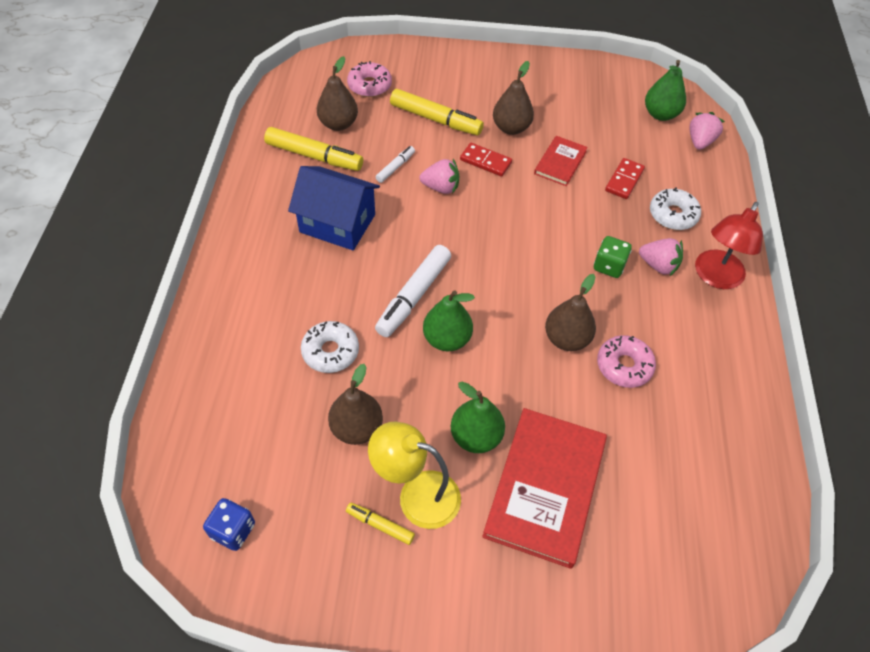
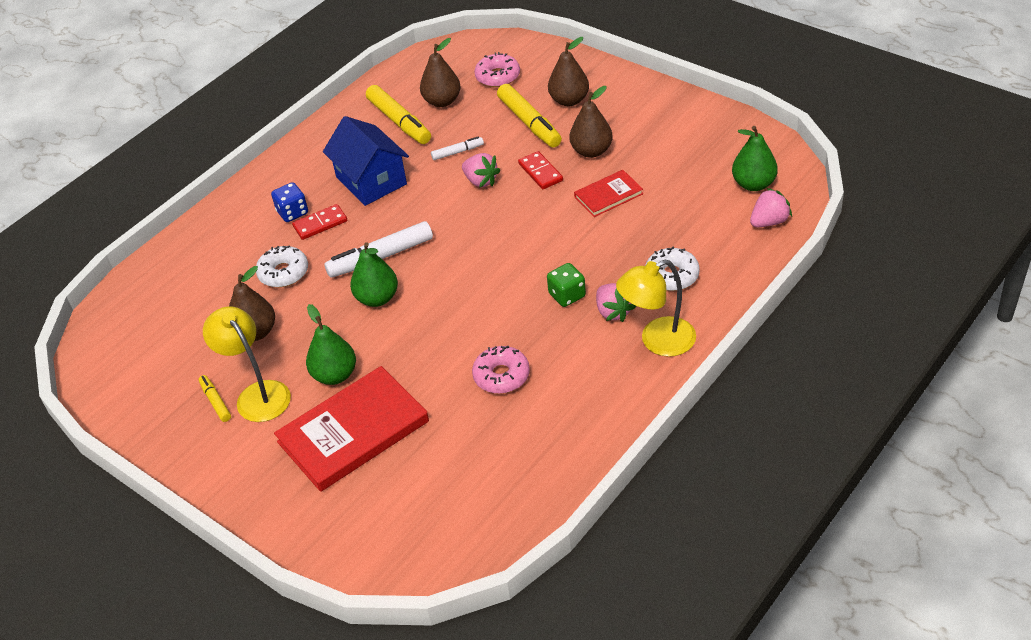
camera: 40 degrees right, 10 degrees down
blue dice [203,498,255,551] -> blue dice moved to [271,182,308,222]
brown pear [545,274,596,351] -> brown pear moved to [548,37,589,106]
red domino [605,158,645,199] -> red domino moved to [292,204,347,240]
red lamp [695,202,763,289] -> yellow lamp [616,260,696,357]

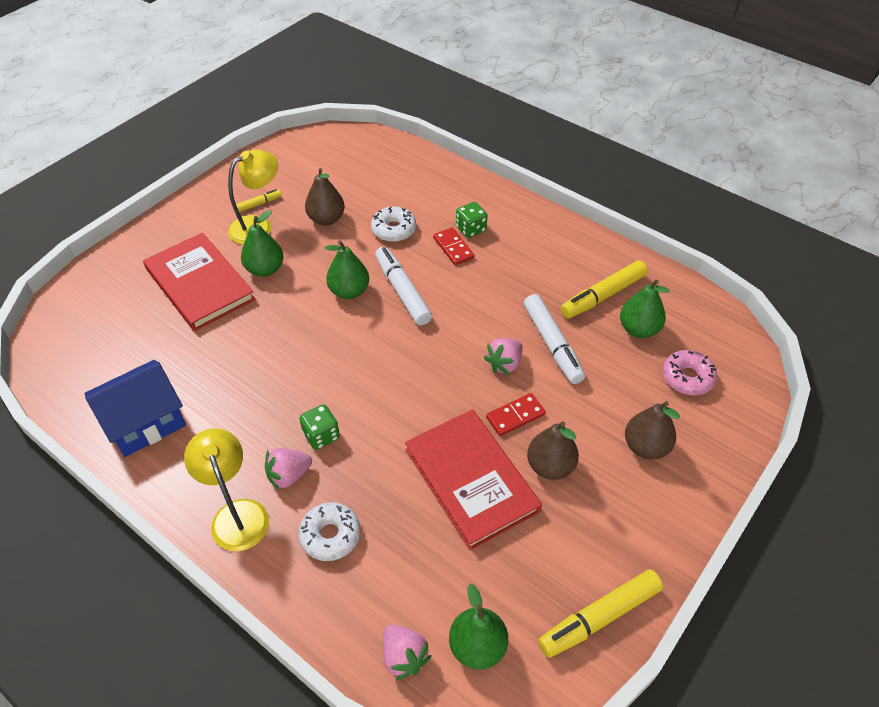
camera: 85 degrees right, 5 degrees up
blue dice [271,182,308,222] -> green dice [456,202,488,238]
blue house [323,116,409,206] -> blue house moved to [85,360,186,457]
brown pear [420,38,461,107] -> green pear [620,280,669,338]
white marker [431,136,484,160] -> white marker [524,294,585,384], size x1.92
pink donut [472,346,530,394] -> none
yellow marker [497,84,562,148] -> yellow marker moved to [538,569,663,658]
red book [574,170,643,217] -> red book [405,409,542,550], size x1.92

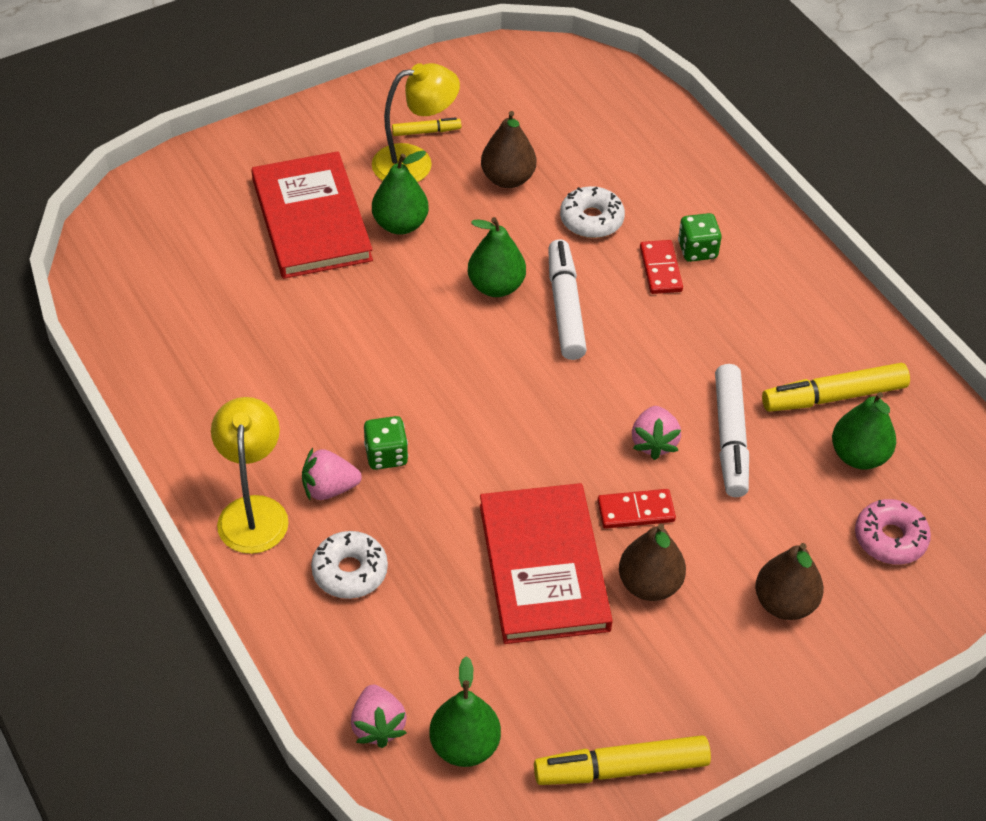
camera: 20 degrees right, 0 degrees up
blue house [85,360,186,457] -> none
pink strawberry [484,338,523,375] -> pink strawberry turned 60 degrees counterclockwise [632,406,681,460]

